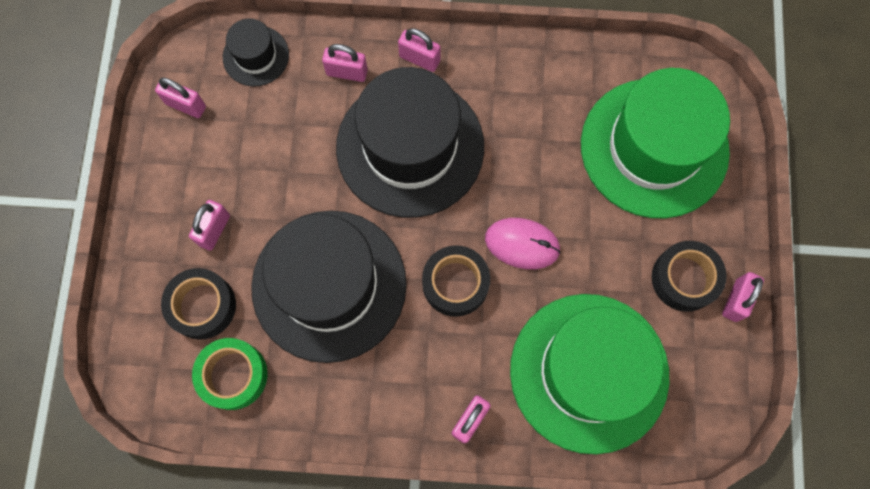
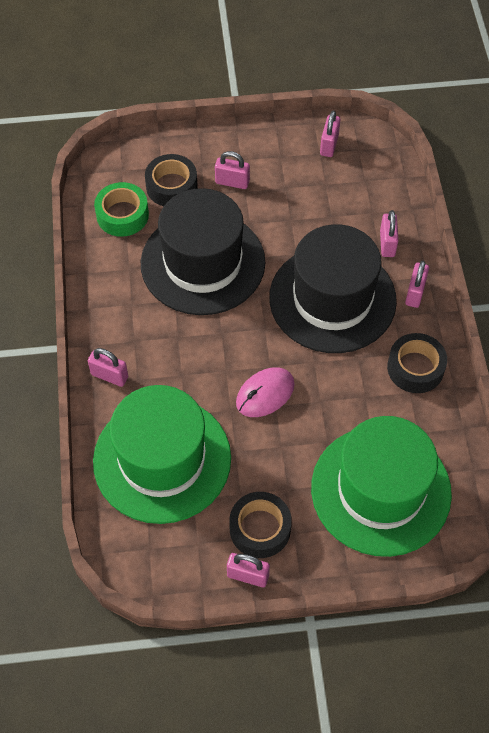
camera: 80 degrees right, 15 degrees down
black hat [223,18,289,87] -> none
black tape [422,245,490,317] -> black tape moved to [387,333,447,393]
pink mouse [485,218,561,269] -> pink mouse turned 45 degrees clockwise [236,367,295,417]

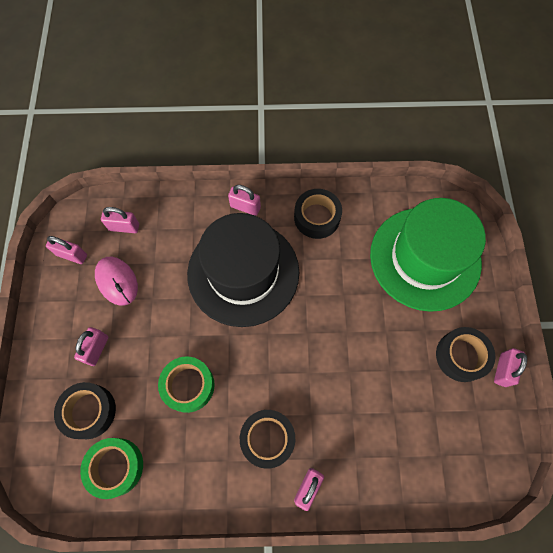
camera: 85 degrees left, 10 degrees up
green hat [93,385,231,524] -> none
black hat [141,188,265,315] -> green tape [158,356,215,413]
pink mouse [236,367,295,417] -> pink mouse moved to [95,257,138,306]
pink padlock [380,210,399,257] -> pink padlock moved to [101,207,139,233]
none -> black tape [240,410,295,469]

